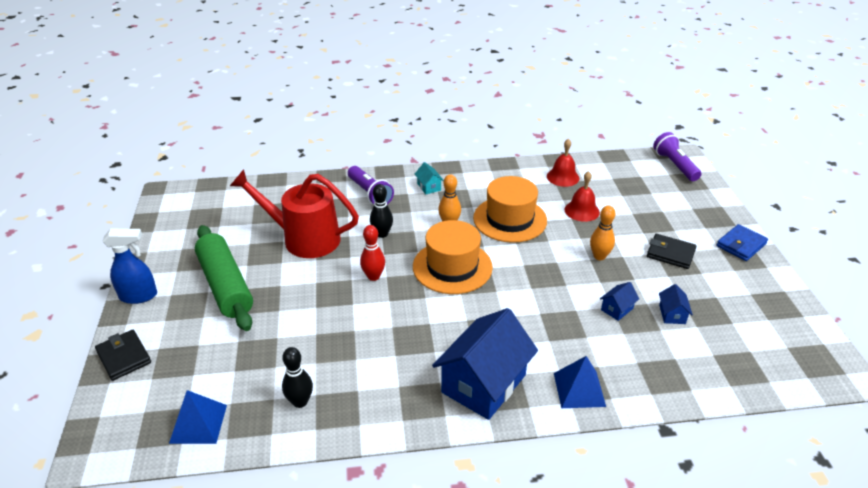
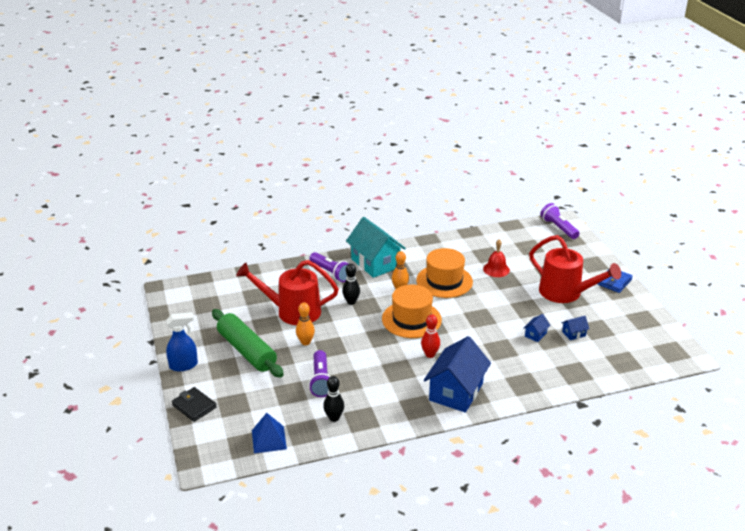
camera: 10 degrees left, 5 degrees down
red bowling pin [360,225,385,281] -> red bowling pin moved to [421,314,440,358]
turquoise house [415,162,444,194] -> turquoise house [346,217,406,278], size x2.40
red bell [547,139,580,187] -> none
blue pyramid [554,356,606,408] -> none
orange bowling pin [590,205,616,260] -> orange bowling pin moved to [296,302,315,345]
black wallet [647,234,697,269] -> red watering can [529,235,621,303]
blue house [659,284,693,324] -> blue house turned 75 degrees clockwise [561,316,589,340]
none -> purple flashlight [309,350,331,397]

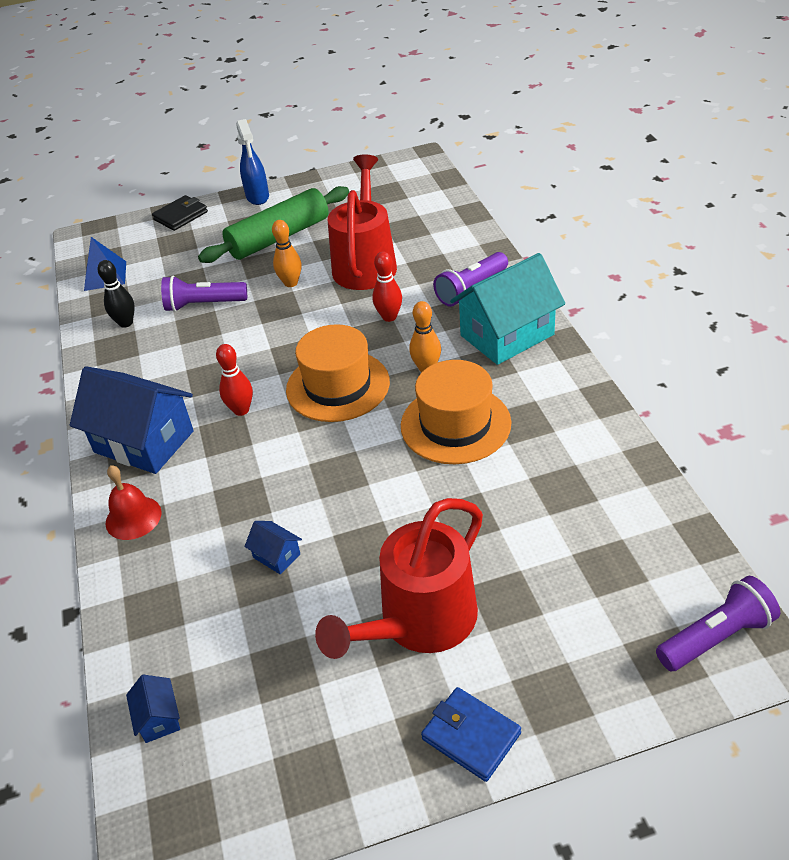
camera: 95 degrees right, 10 degrees up
black bowling pin [342,263,360,305] -> red bowling pin [372,252,402,322]
red bell [483,239,510,277] -> red bell moved to [106,465,162,540]
blue house [561,316,589,340] -> blue house moved to [126,675,180,743]

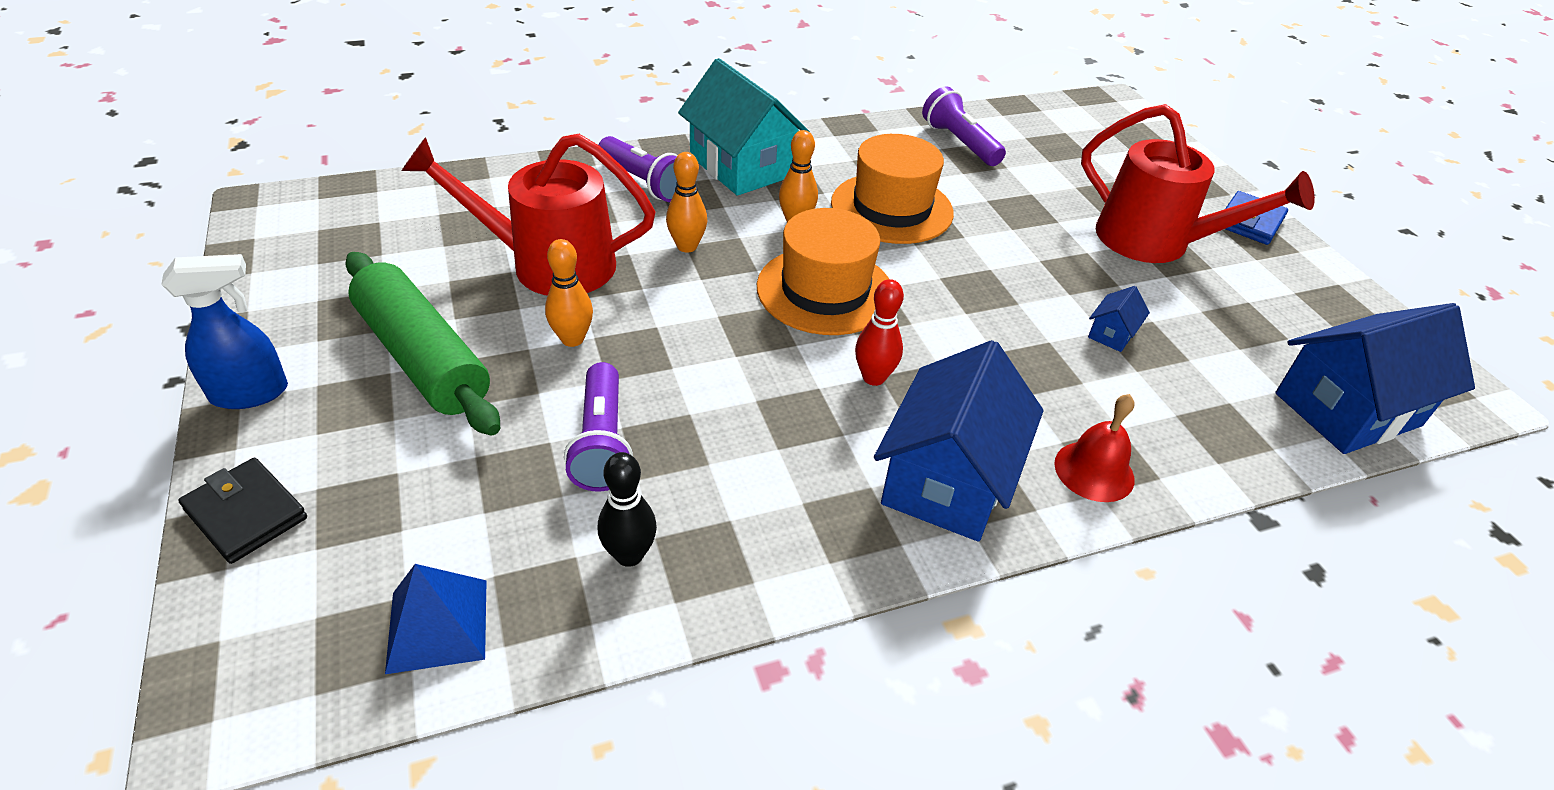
camera: 100 degrees left, 0 degrees up
blue house [126,675,180,743] -> blue house [1275,303,1475,454], size x2.40
red bowling pin [372,252,402,322] -> orange bowling pin [666,152,708,253]
purple flashlight [656,576,780,671] -> purple flashlight moved to [922,86,1006,166]

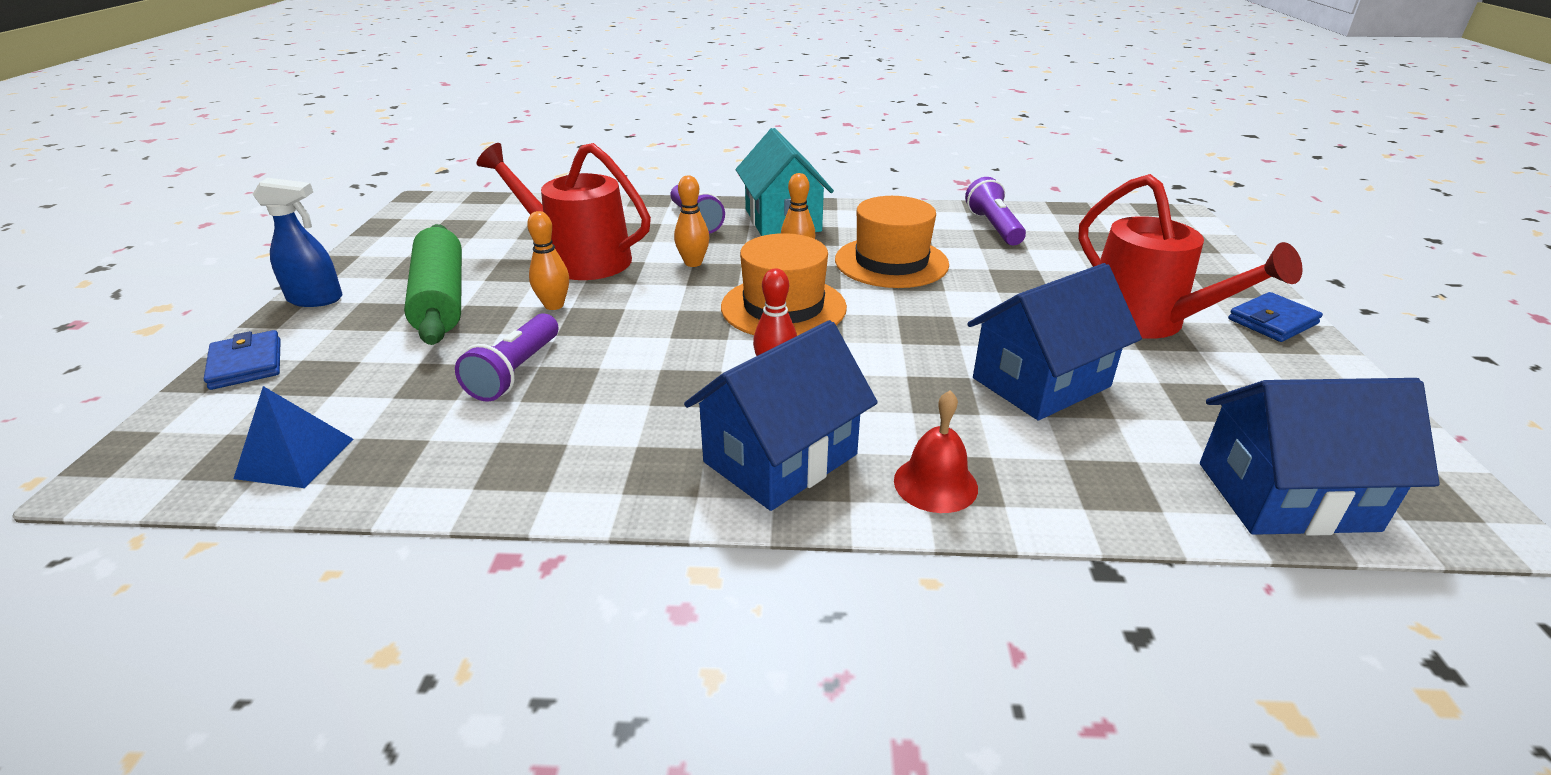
camera: 25 degrees right, 10 degrees down
black wallet [178,458,307,564] -> blue wallet [204,330,281,390]
black bowling pin [598,452,657,567] -> none
blue house [1088,286,1150,352] -> blue house [967,263,1142,420], size x2.40

